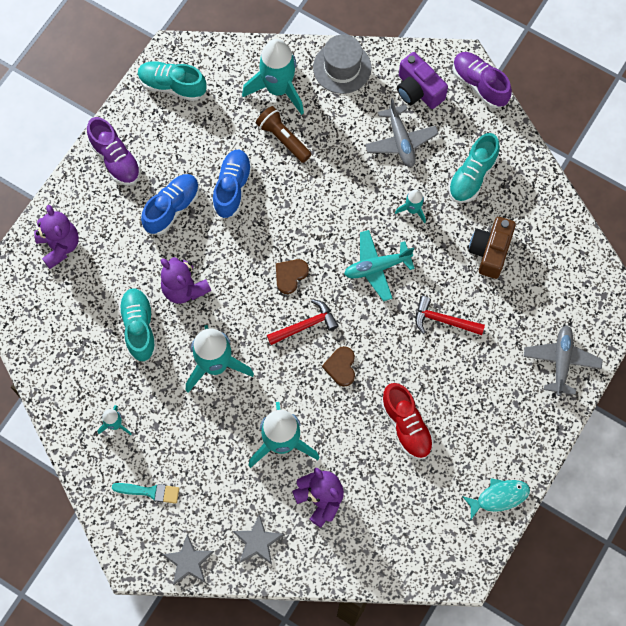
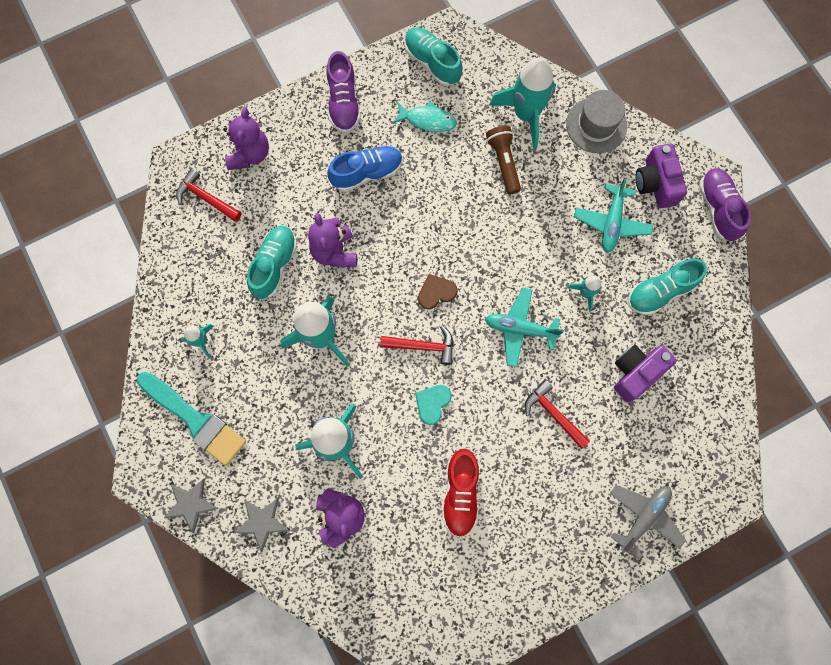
camera: 30 degrees right, 5 degrees up
turquoise brush [112,483,179,504] -> turquoise brush [137,372,246,466], size x1.87
blue shoe [213,150,252,219] -> none
brown heart [322,346,355,387] -> turquoise heart [415,385,452,425]
grey plane [365,98,439,167] -> turquoise plane [574,177,653,253]
turquoise fish [462,478,530,519] -> turquoise fish moved to [393,102,457,132]
brown camera [469,217,516,279] -> purple camera [614,345,677,403]
none -> red hammer [176,168,242,222]

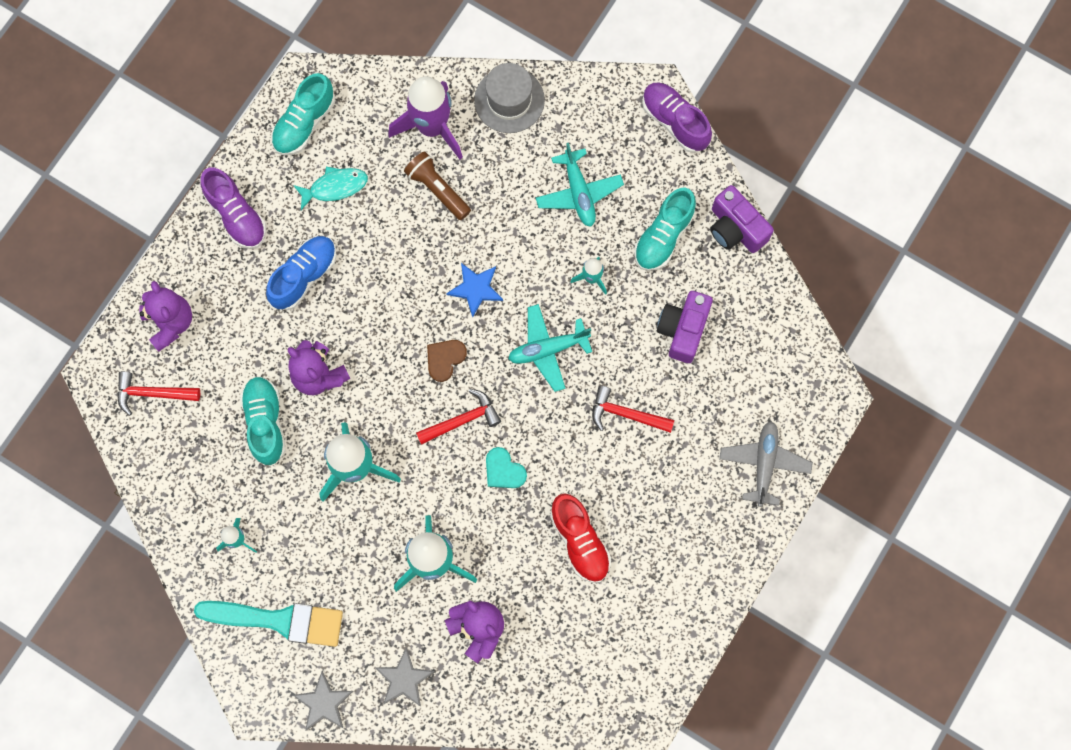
camera: 30 degrees left, 0 degrees up
turquoise shoe [404,27,463,86] -> turquoise shoe turned 75 degrees counterclockwise [271,73,335,155]
turquoise heart [415,385,452,425] -> turquoise heart turned 45 degrees counterclockwise [486,447,527,488]
turquoise rocket [489,58,556,150] -> purple rocket [388,76,463,159]
purple camera [635,143,687,208] -> purple camera moved to [710,185,774,253]
none -> blue star [446,263,503,318]

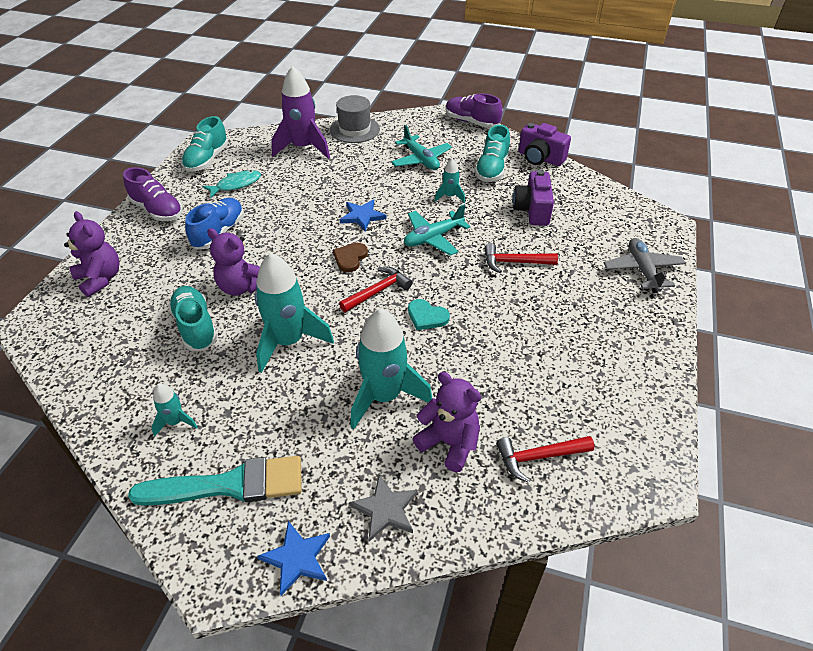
camera: 15 degrees left, 30 degrees down
red hammer [117,371,200,416] -> red hammer moved to [496,436,594,483]
grey star [293,671,353,731] -> blue star [257,521,330,596]
brown flashlight [404,151,471,220] -> none
red shoe [550,493,611,583] -> none

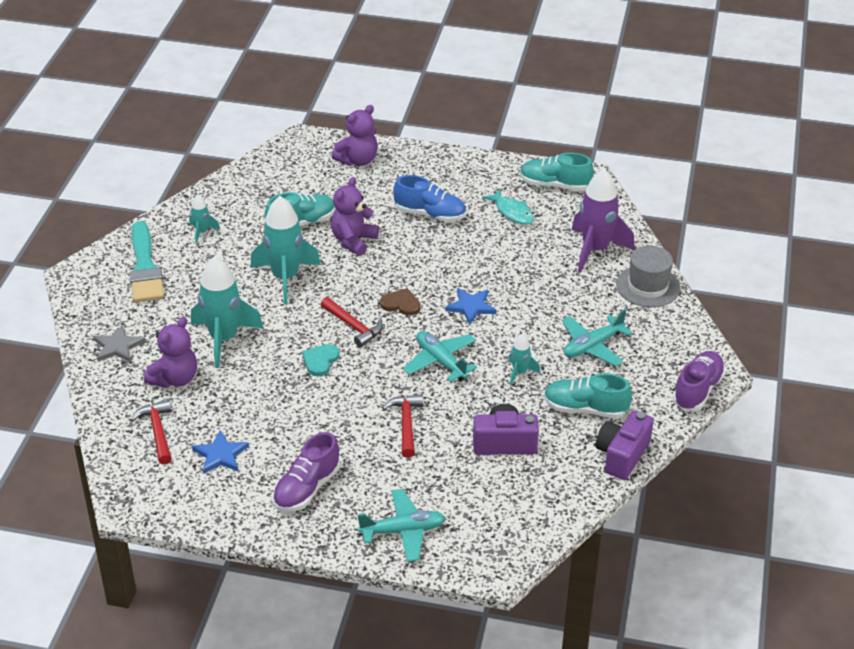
camera: 85 degrees right, 5 degrees down
purple shoe [123,167,183,221] -> purple shoe moved to [273,432,340,512]
blue star [257,521,330,596] -> blue star moved to [192,430,249,474]
grey plane [604,238,685,293] -> turquoise plane [358,489,445,562]

